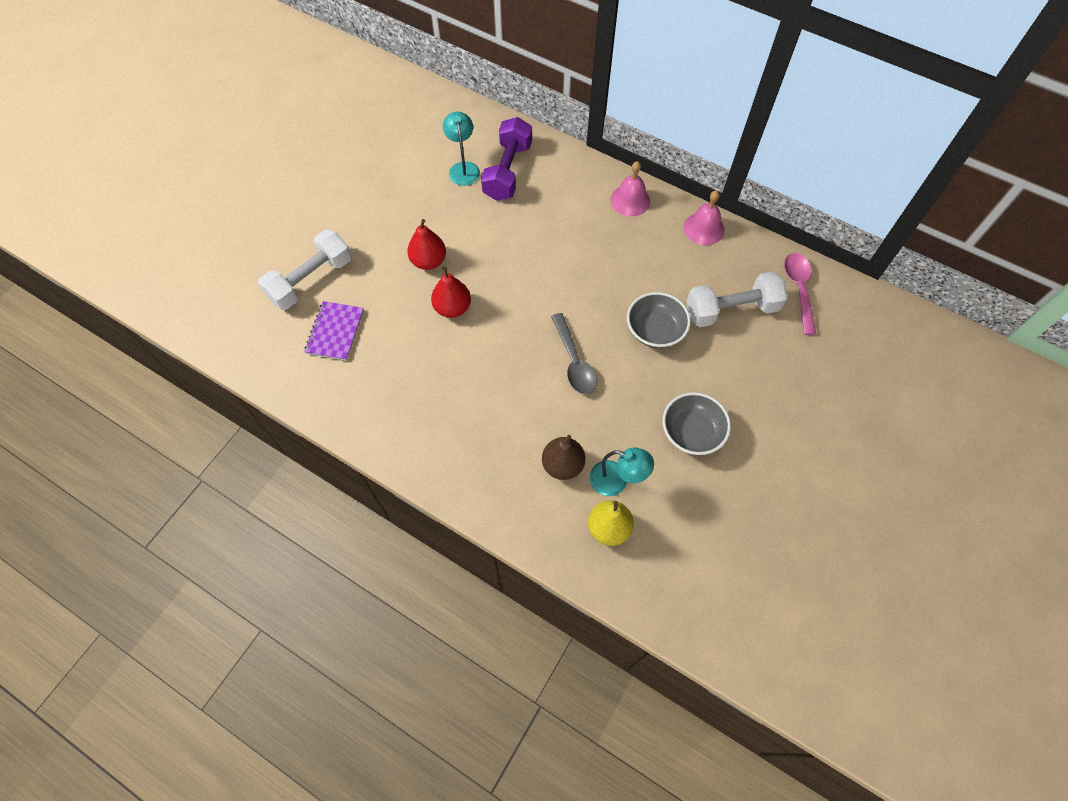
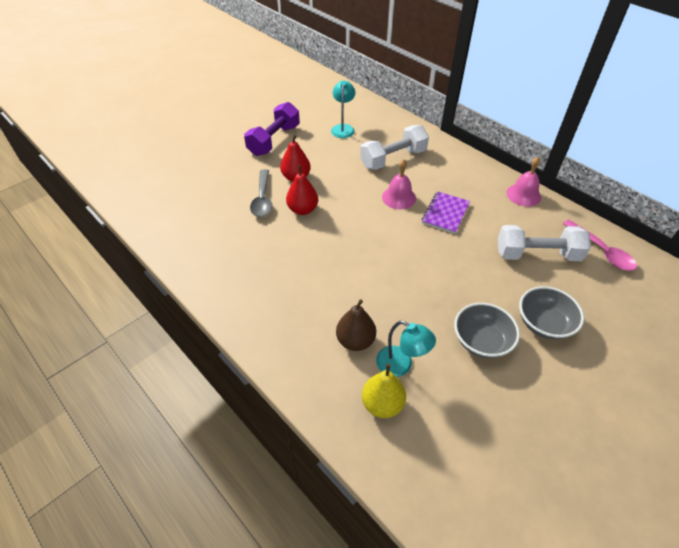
camera: 15 degrees right, 15 degrees down
white dumbbell [258,230,352,310] -> white dumbbell moved to [360,125,429,170]
purple notebook [304,301,364,361] -> purple notebook moved to [422,192,470,234]
purple dumbbell [481,117,532,201] -> purple dumbbell moved to [244,102,300,156]
grey spoon [551,313,597,394] -> grey spoon moved to [250,169,272,217]
pink bell [611,161,650,216] -> pink bell moved to [382,159,416,209]
grey bowl [627,292,691,348] -> grey bowl moved to [519,286,584,340]
pink spoon [784,253,816,335] -> pink spoon turned 135 degrees clockwise [563,220,637,271]

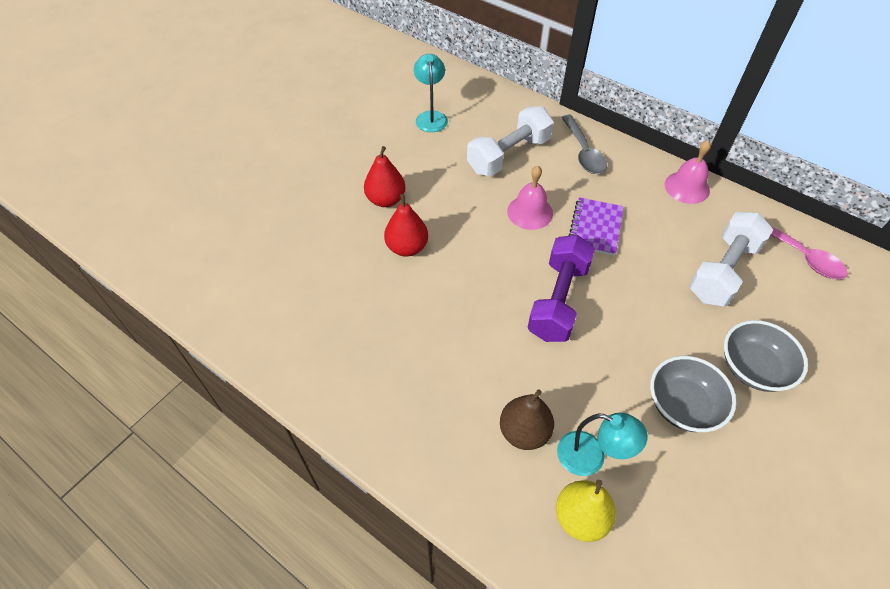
camera: 10 degrees left, 5 degrees up
purple dumbbell [244,102,300,156] -> purple dumbbell moved to [527,235,595,342]
grey spoon [250,169,272,217] -> grey spoon moved to [561,114,607,174]
white dumbbell [498,225,590,261] -> white dumbbell turned 45 degrees counterclockwise [689,212,773,306]

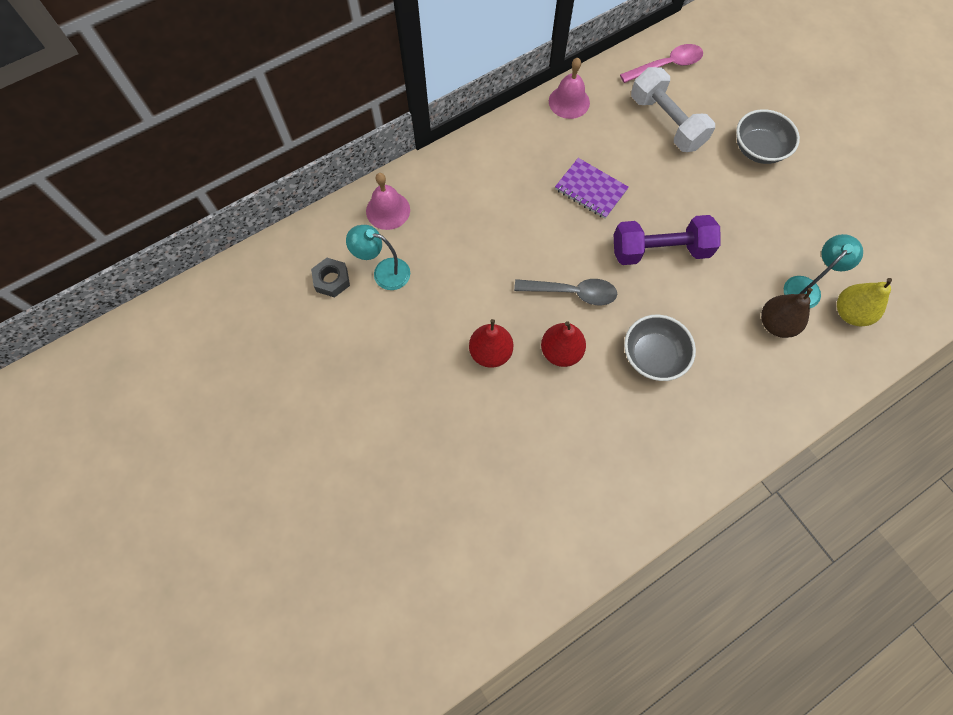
camera: 70 degrees left, 15 degrees up
white dumbbell [467,106,554,176] -> none
pink bell [507,166,553,230] -> pink bell moved to [366,173,410,230]
purple dumbbell [527,235,595,342] -> purple dumbbell turned 45 degrees counterclockwise [614,215,721,265]
grey spoon [561,114,607,174] -> grey spoon moved to [514,279,617,305]
grey bowl [650,356,736,432] -> grey bowl moved to [624,315,696,381]
none -> grey nut [311,258,350,298]

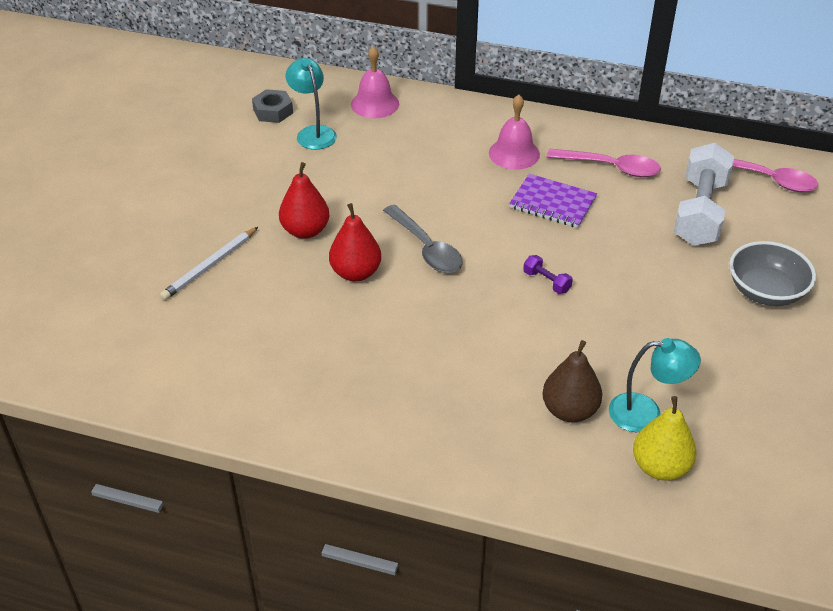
camera: 50 degrees right, 25 degrees down
pink bell [549,58,590,119] -> pink bell moved to [489,95,540,170]
purple notebook [555,158,629,219] -> purple notebook turned 60 degrees counterclockwise [509,174,597,228]
purple dumbbell [614,215,721,265] -> purple dumbbell [523,255,573,294], size x0.41
grey bowl [624,315,696,381] -> none
none -> white pencil [160,227,258,300]
none -> pink spoon [547,148,661,177]

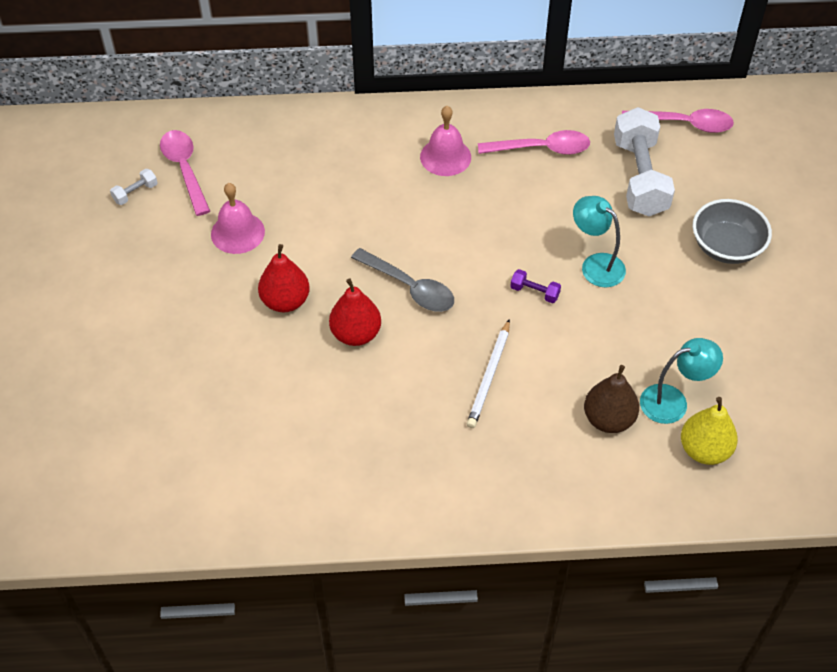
camera: 20 degrees left, 10 degrees up
white pencil [160,227,258,300] -> white pencil moved to [467,319,510,428]
grey nut [252,89,293,123] -> pink spoon [160,130,210,216]
turquoise lamp [285,58,337,150] -> turquoise lamp moved to [573,196,626,287]
pink bell [351,46,399,118] -> pink bell moved to [211,183,265,254]
purple notebook [509,174,597,228] -> none
none -> white dumbbell [110,169,158,205]

